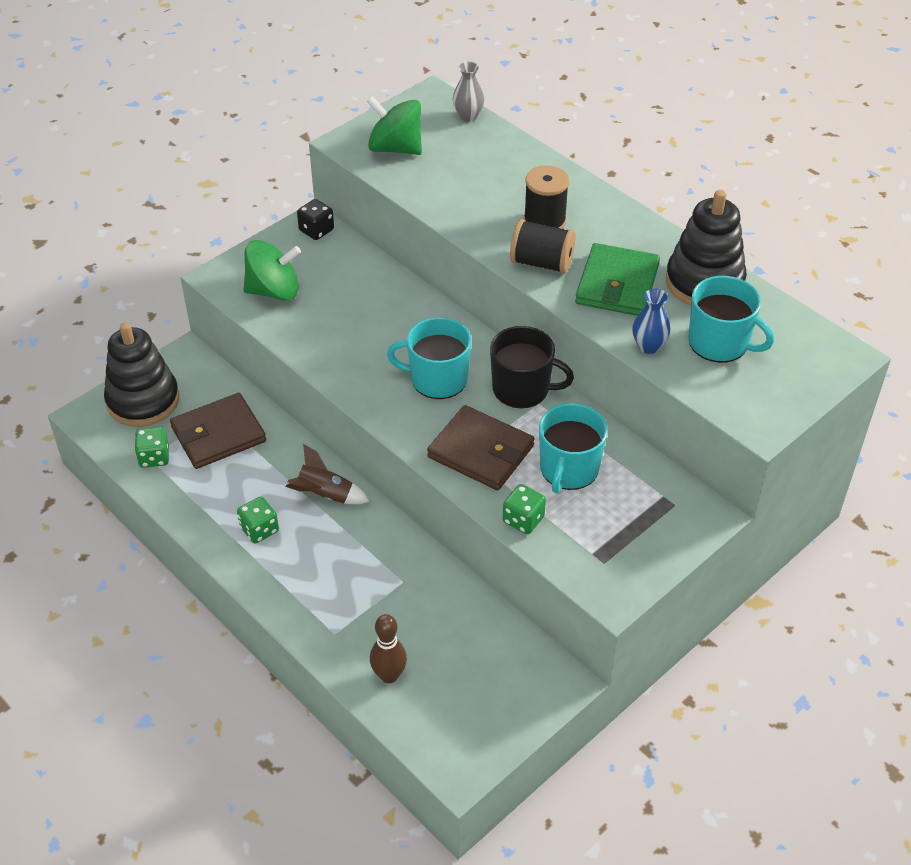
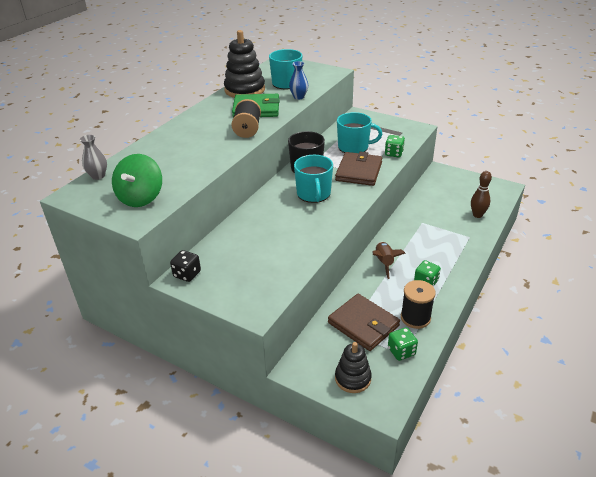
camera: 105 degrees left, 10 degrees down
black stacking toy [104,322,179,427] -> black stacking toy [335,342,372,393], size x0.62
green spinning top [244,240,301,301] -> none
black spool [524,165,569,229] -> black spool moved to [401,280,436,329]

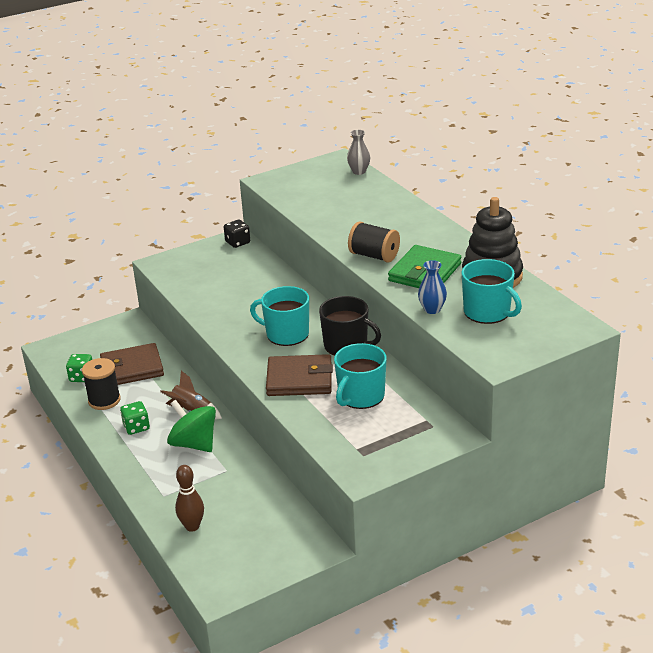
camera: 120 degrees right, 5 degrees down
green spinning top [112,154,162,207] -> green spinning top moved to [167,400,216,452]
brown wallet [335,151,382,186] -> brown wallet turned 45 degrees counterclockwise [266,354,333,396]
black stacking toy [335,342,372,393] -> none
green dice [385,135,405,157] -> none

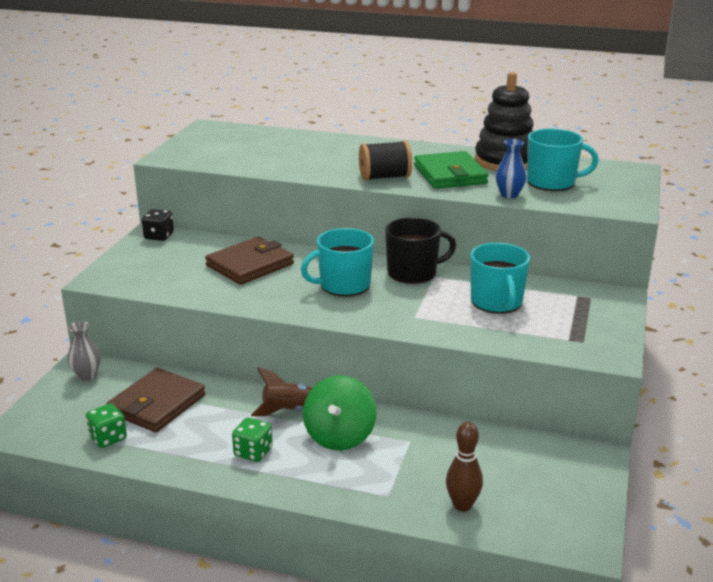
camera: 45 degrees left, 5 degrees down
black spool [82,358,121,410] -> none
green spinning top [167,400,216,452] -> green spinning top turned 75 degrees counterclockwise [303,375,376,450]
brown wallet [266,354,333,396] -> brown wallet moved to [205,237,294,285]
grey vase [347,130,370,175] -> grey vase moved to [67,321,101,381]

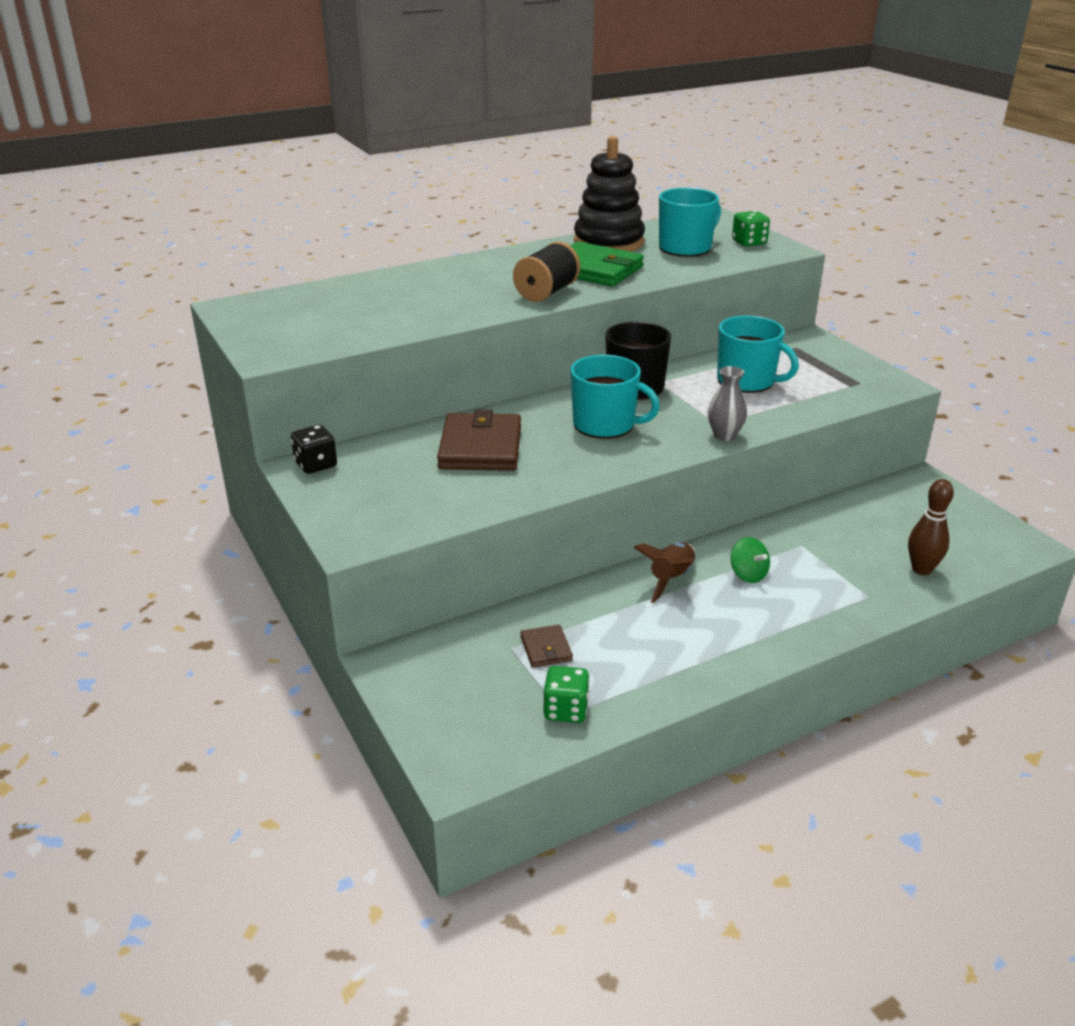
camera: 45 degrees left, 5 degrees up
grey vase [67,321,101,381] -> grey vase moved to [708,366,747,441]
brown wallet [106,368,205,432] -> brown wallet [520,625,573,667], size x0.49
green dice [232,417,273,462] -> green dice moved to [732,211,770,247]
turquoise mug [301,228,374,296] -> turquoise mug turned 90 degrees counterclockwise [571,355,660,439]
green spinning top [303,375,376,450] -> green spinning top [731,537,770,583], size x0.54
blue vase [496,139,527,198] -> none

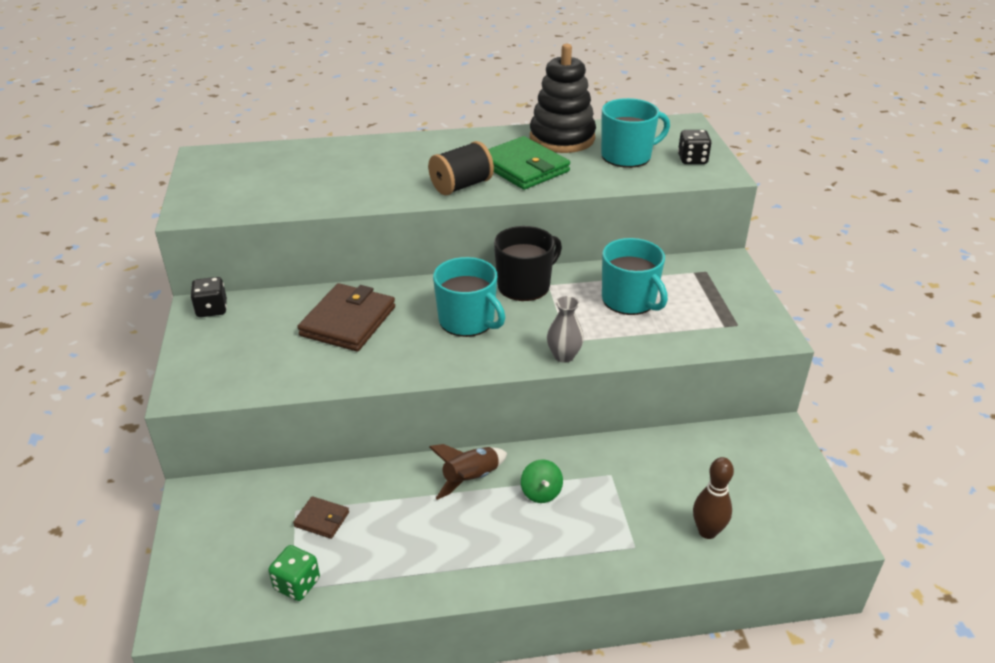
camera: 20 degrees right, 5 degrees up
brown wallet [520,625,573,667] -> brown wallet turned 75 degrees counterclockwise [293,496,349,539]
green dice [732,211,770,247] -> black dice [678,130,712,164]

